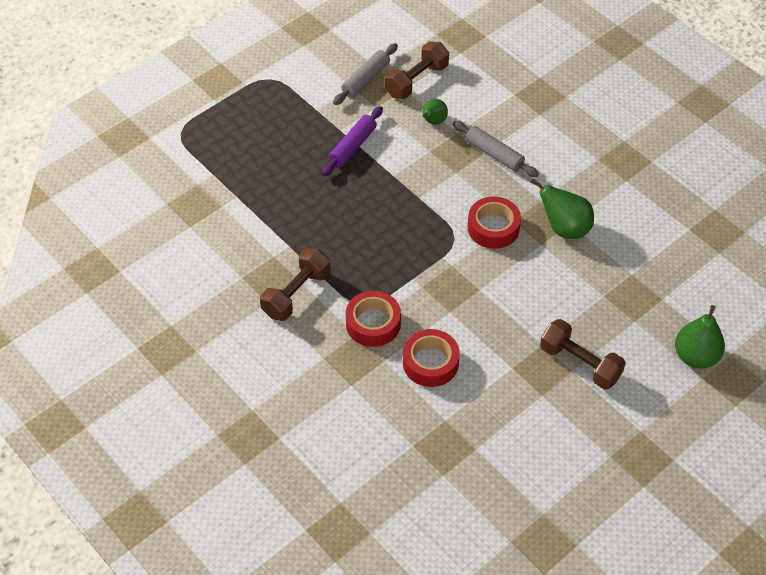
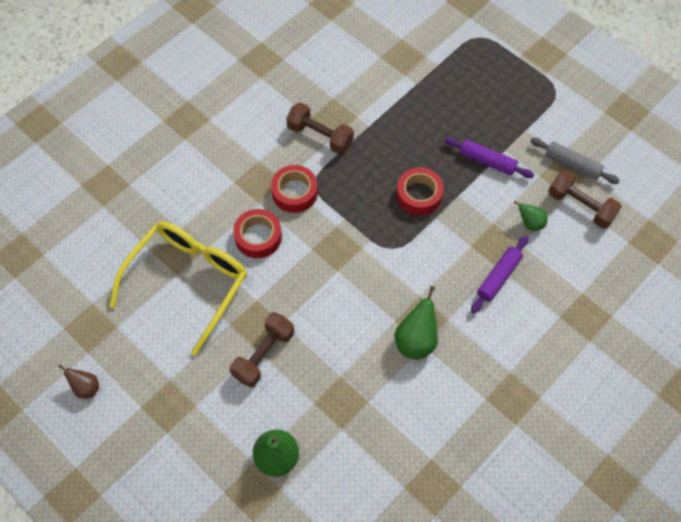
camera: 85 degrees right, 10 degrees up
grey rolling pin [453,121,539,177] -> purple rolling pin [471,236,528,313]
red tape [467,196,521,249] -> red tape moved to [396,167,444,215]
none -> brown pear [58,364,99,399]
none -> yellow glasses [109,222,247,356]

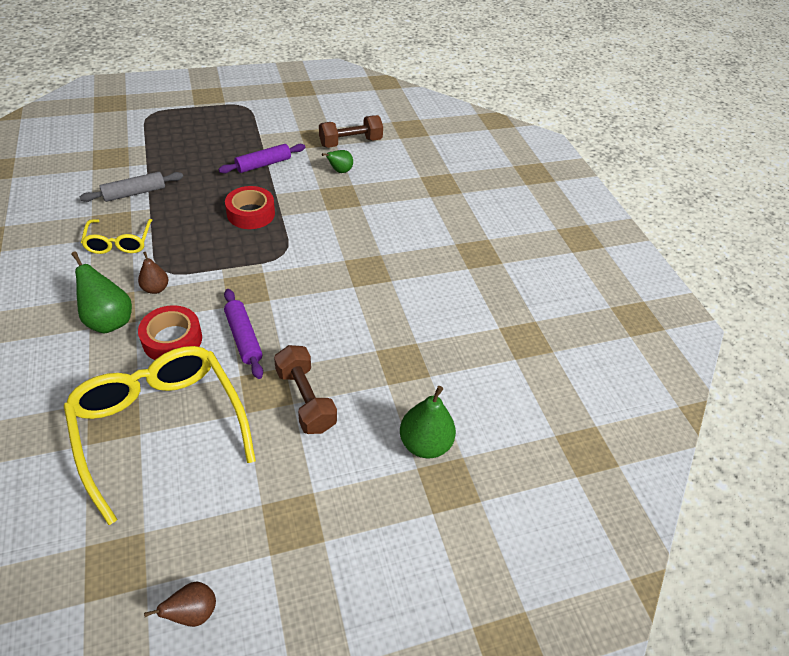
camera: 65 degrees left, 15 degrees down
red tape [271,165,318,213] -> brown pear [138,252,169,294]
brown dumbbell [286,103,354,154] -> yellow glasses [81,219,153,254]
green pear [394,286,438,360] -> green pear moved to [71,252,132,333]
purple rolling pin [471,236,528,313] -> purple rolling pin moved to [224,289,263,379]
grey rolling pin [531,138,620,184] -> grey rolling pin moved to [80,172,183,202]

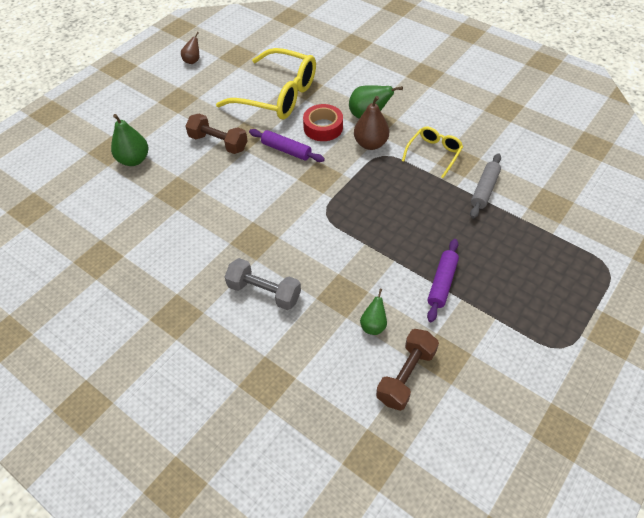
camera: 150 degrees right, 5 degrees up
yellow glasses [81,219,153,254] -> yellow glasses turned 75 degrees clockwise [402,127,463,178]
brown pear [138,252,169,294] -> brown pear [354,96,389,150], size x1.65
red tape [225,186,275,229] -> none
none -> grey dumbbell [225,258,301,310]

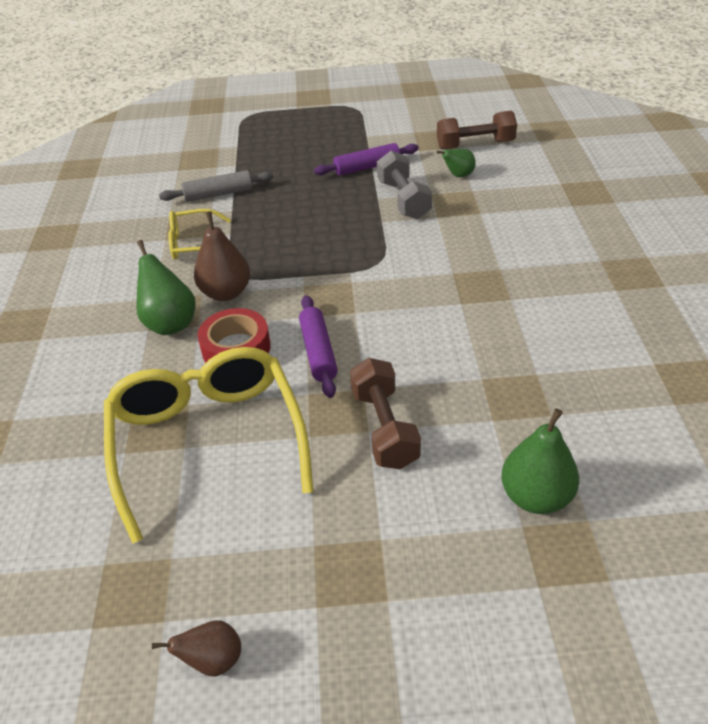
camera: 130 degrees left, 10 degrees down
grey dumbbell [225,258,301,310] -> grey dumbbell moved to [377,151,432,219]

